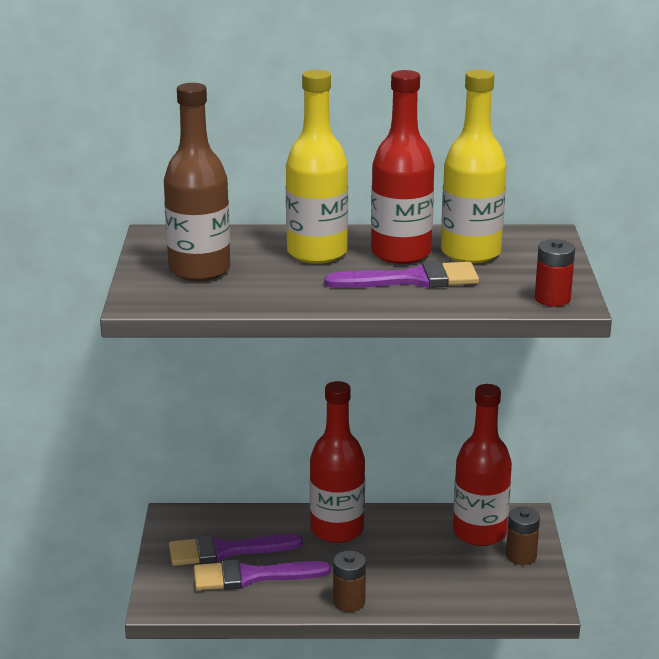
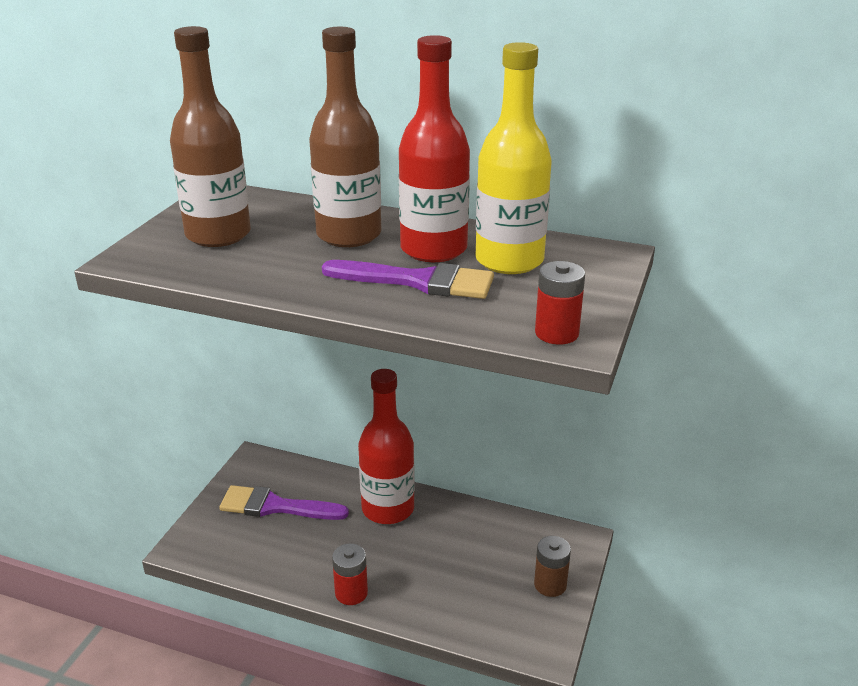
camera: 20 degrees right, 5 degrees up
purple brush [194,559,331,590] -> none
yellow bottle [286,70,348,264] -> brown bottle [309,27,381,247]
brown battery [333,551,366,612] -> red battery [332,543,368,605]
red bottle [453,384,512,546] -> none

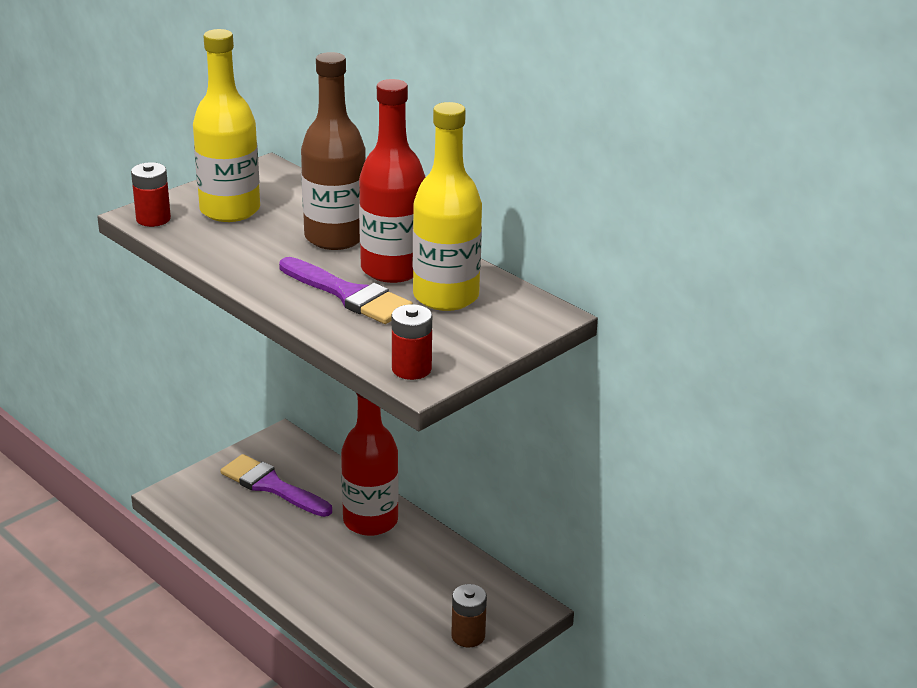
camera: 25 degrees right, 0 degrees up
brown bottle [170,26,251,247] -> yellow bottle [193,29,260,222]
red battery [332,543,368,605] -> red battery moved to [131,162,171,227]

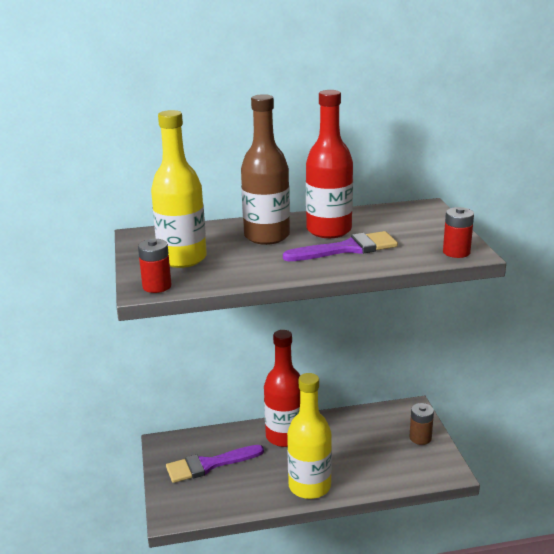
camera: 55 degrees left, 5 degrees down
yellow bottle [413,102,482,311] -> yellow bottle moved to [287,373,332,499]

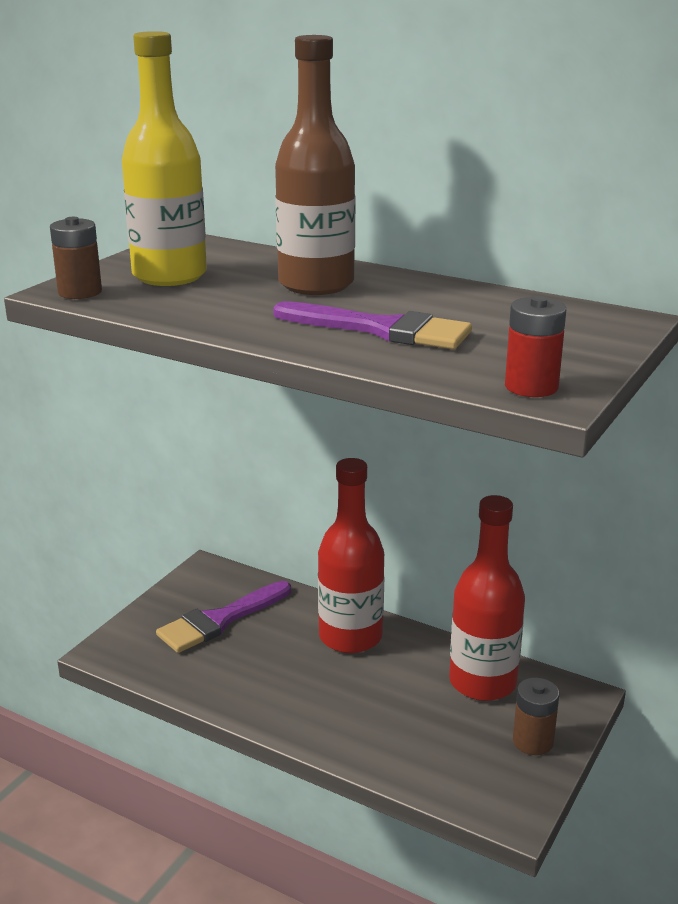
camera: 40 degrees right, 0 degrees up
red battery [138,239,172,293] -> brown battery [50,217,102,299]
purple brush [166,445,264,483] -> purple brush turned 60 degrees counterclockwise [156,581,291,653]
yellow bottle [287,373,332,499] -> none
red bottle [306,90,353,238] -> red bottle moved to [449,495,525,701]

